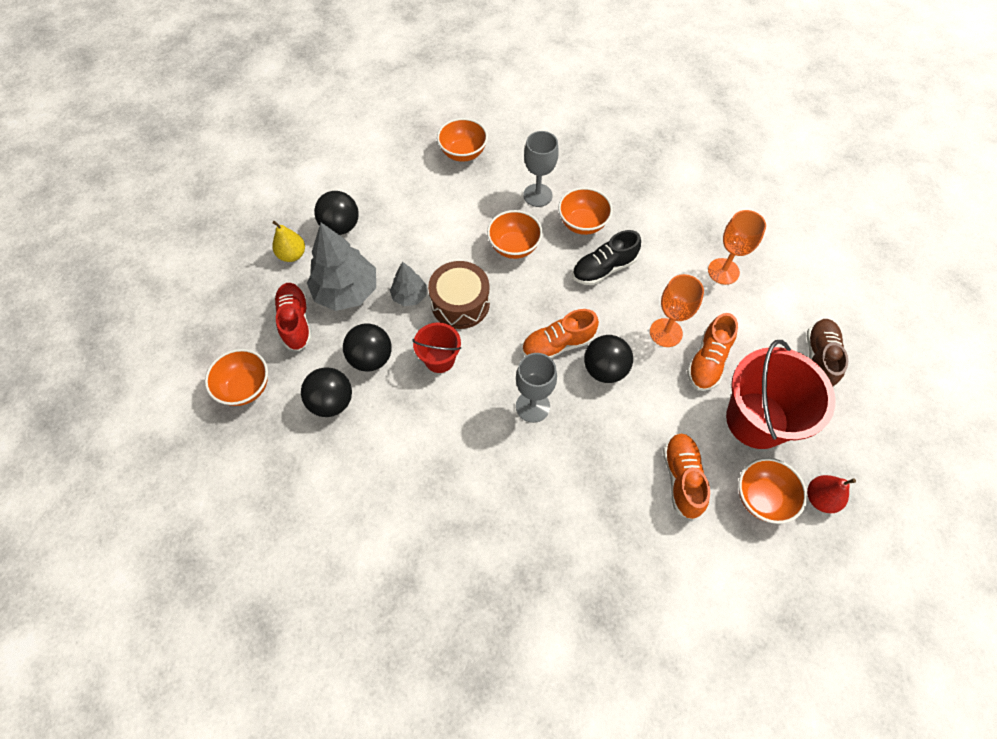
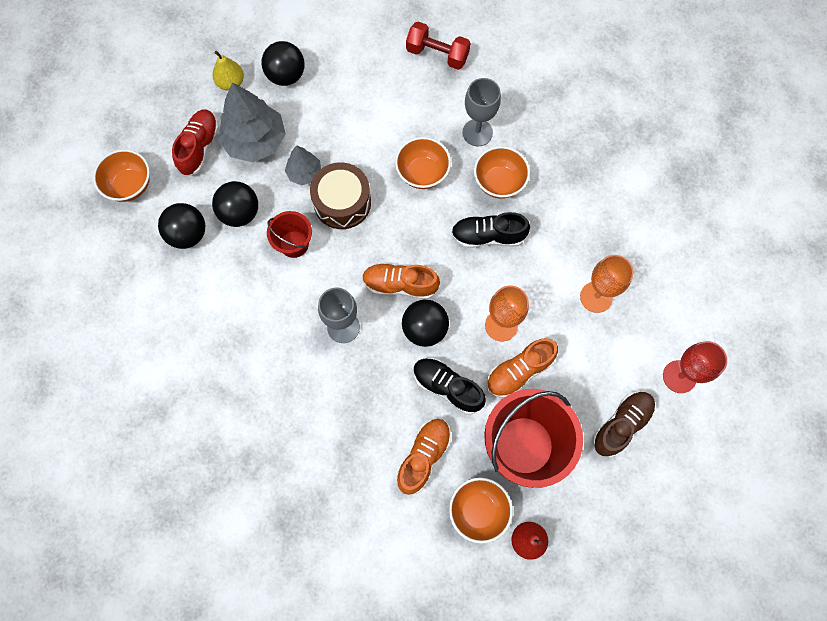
camera: 30 degrees right, 10 degrees up
orange bowl [437,118,488,162] -> red dumbbell [406,22,471,70]
none -> black shoe [413,358,486,415]
none -> red goblet [663,341,727,393]

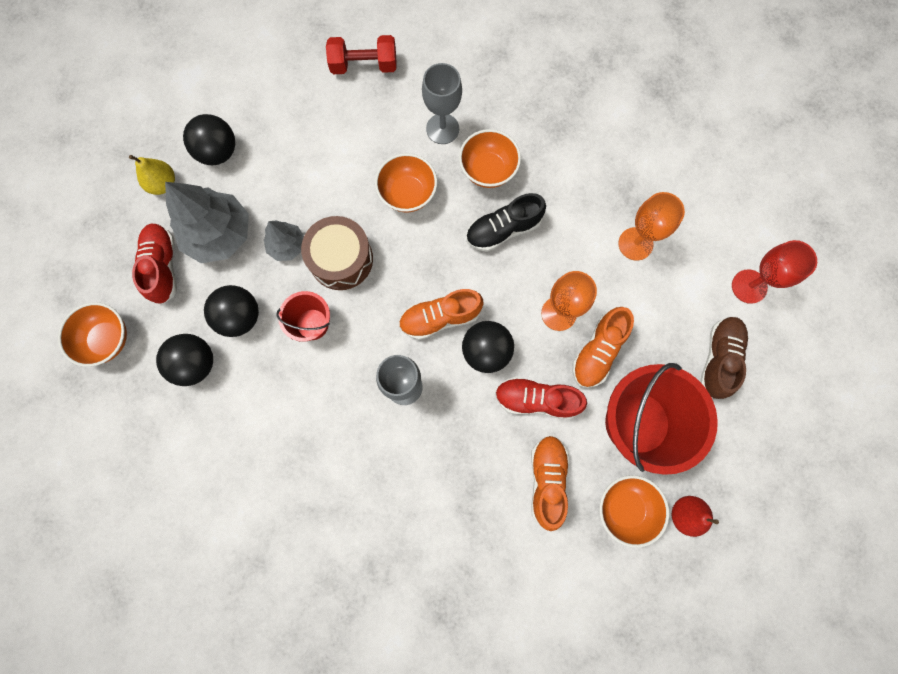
camera: 25 degrees left, 5 degrees up
black shoe [413,358,486,415] -> red shoe [495,377,587,419]

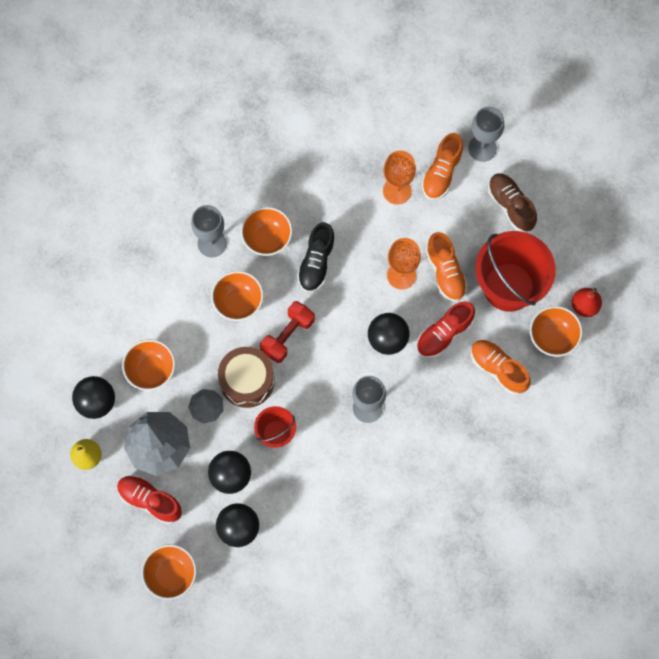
camera: 50 degrees left, 5 degrees down
red dumbbell [326,35,397,74] -> red dumbbell moved to [260,301,315,363]
orange shoe [399,289,484,340] -> orange shoe moved to [422,133,464,200]
red goblet [732,240,817,304] -> grey goblet [468,107,504,162]
none -> orange bowl [122,339,175,391]

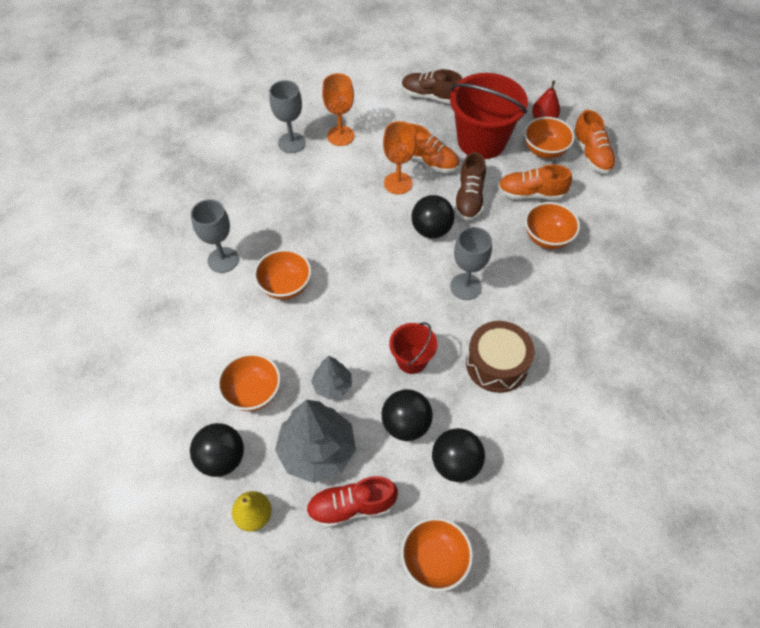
camera: 40 degrees left, 15 degrees down
brown drum [218,347,275,408] -> brown drum moved to [466,321,534,393]
orange bowl [241,207,293,256] -> orange bowl moved to [525,202,580,249]
red dumbbell [260,301,315,363] -> none
black shoe [297,222,336,292] -> none
red shoe [416,301,475,358] -> brown shoe [454,152,486,221]
orange shoe [422,133,464,200] -> orange shoe moved to [573,110,616,174]
grey goblet [468,107,504,162] -> grey goblet moved to [269,80,306,153]

